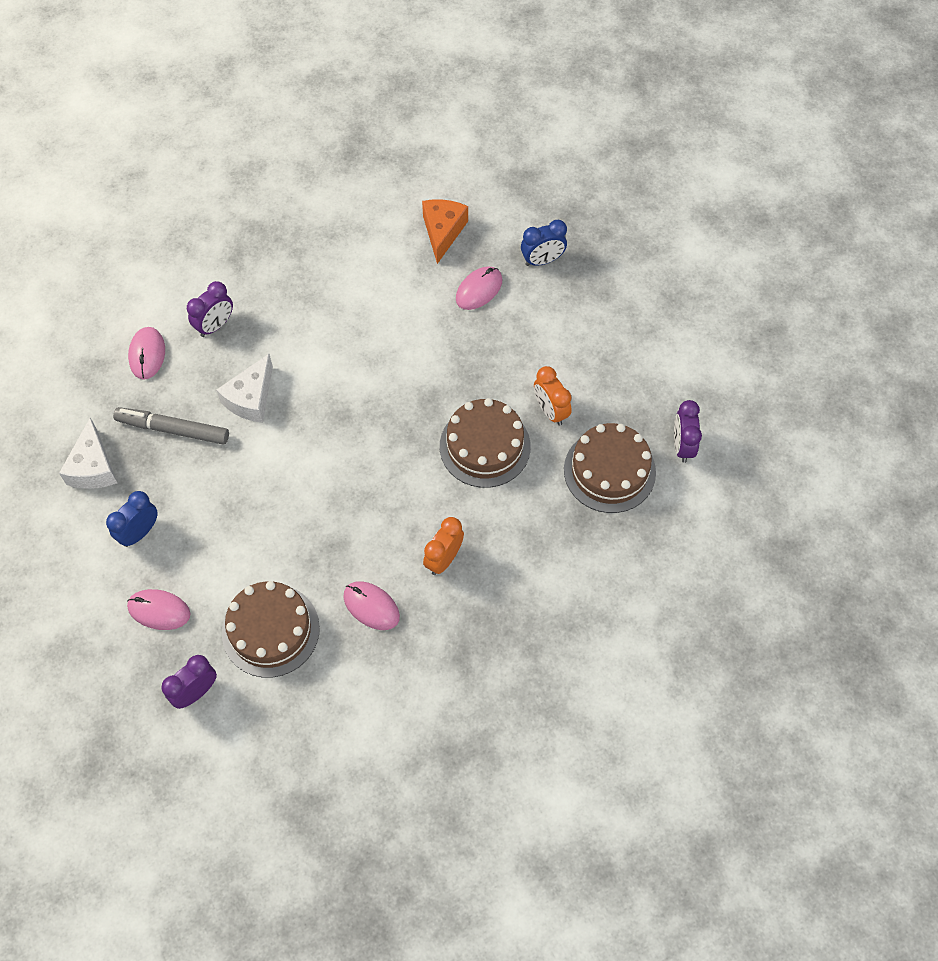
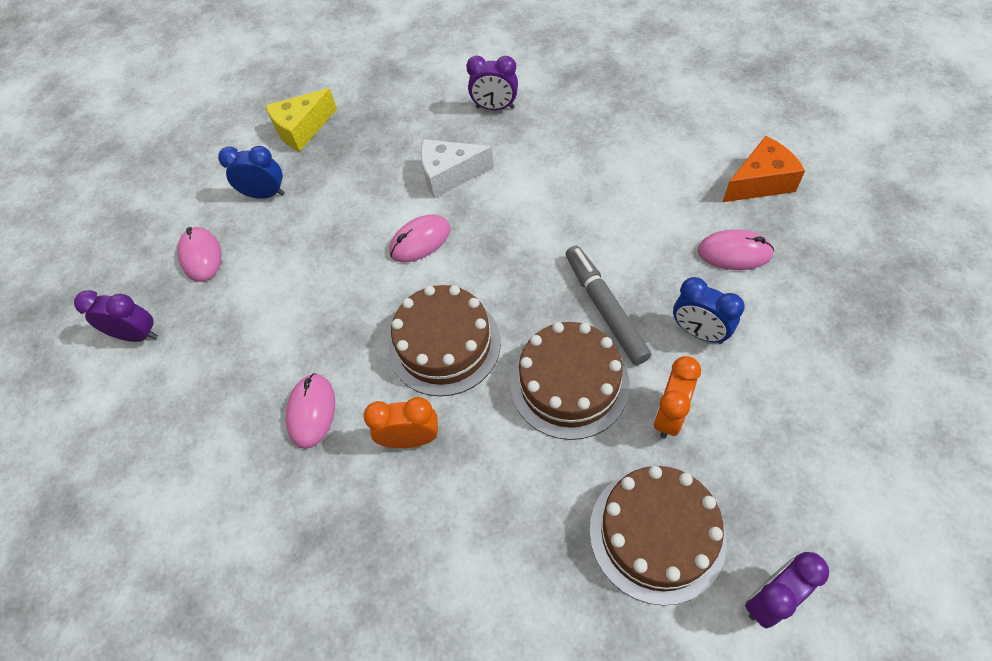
camera: 60 degrees right, 5 degrees down
white cheese [59,418,117,489] -> yellow cheese [265,88,337,152]
grey marker [113,407,229,445] -> grey marker moved to [566,246,651,365]
pink mouse [128,327,165,380] -> pink mouse moved to [389,214,450,262]
brown cake [222,581,320,678] -> brown cake moved to [389,285,501,396]
blue clock [521,220,567,266] -> blue clock moved to [673,277,745,344]

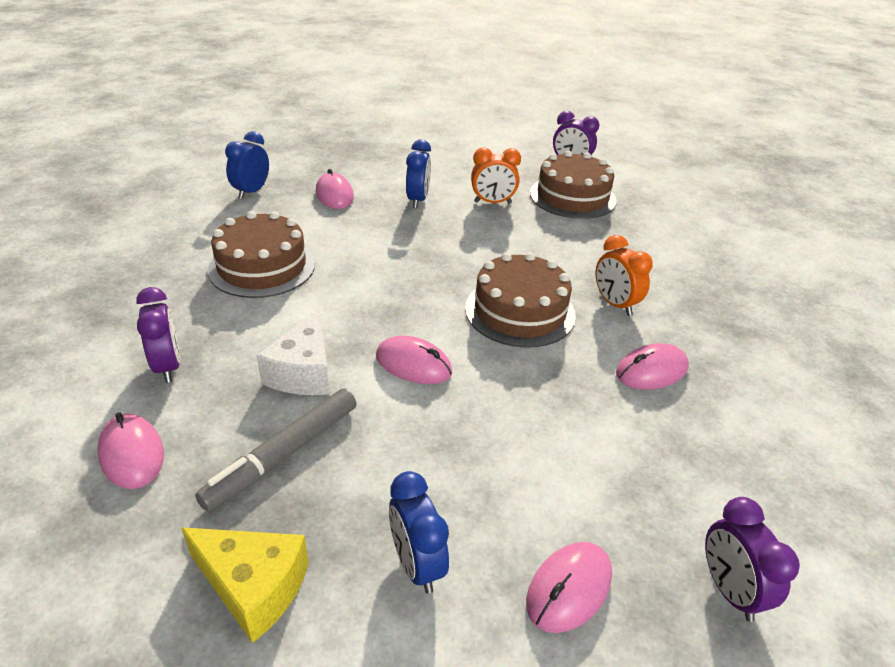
camera: 125 degrees left, 20 degrees down
white cheese [421,139,494,198] -> white cheese turned 45 degrees clockwise [257,308,330,395]
brown cake [510,322,630,440] -> brown cake moved to [208,211,315,298]
grey marker [566,246,651,365] -> grey marker moved to [195,389,357,512]
orange cheese [723,136,805,202] -> blue clock [225,131,269,199]
none -> pink mouse [97,412,164,489]

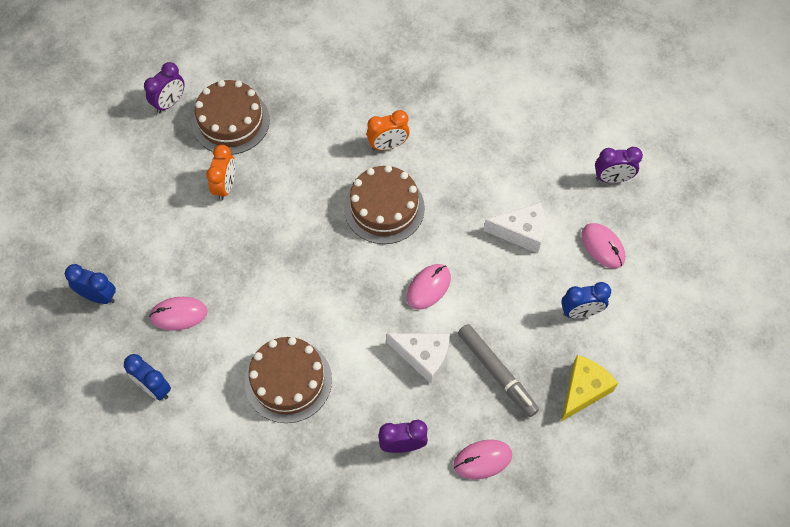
camera: 75 degrees left, 25 degrees up
blue clock [406,140,431,208] -> blue clock moved to [65,264,116,304]
pink mouse [616,343,689,390] -> none
none -> white cheese [484,202,545,253]

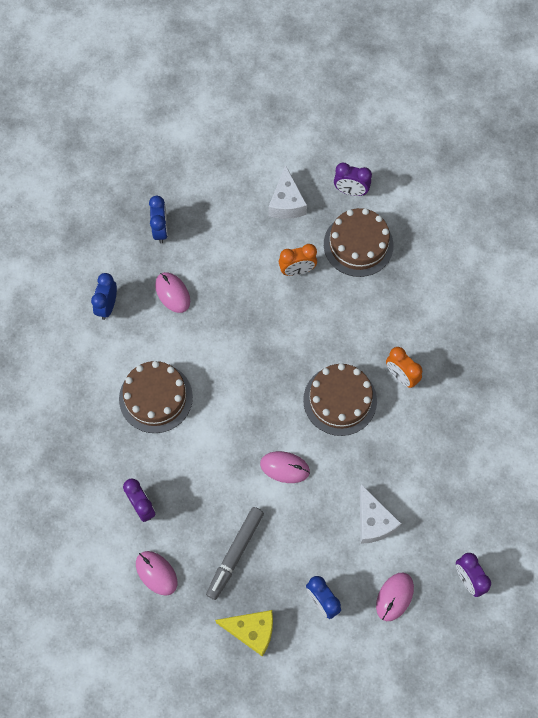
camera: 65 degrees right, 5 degrees up
white cheese [387,333,450,384] -> white cheese moved to [269,165,307,219]

